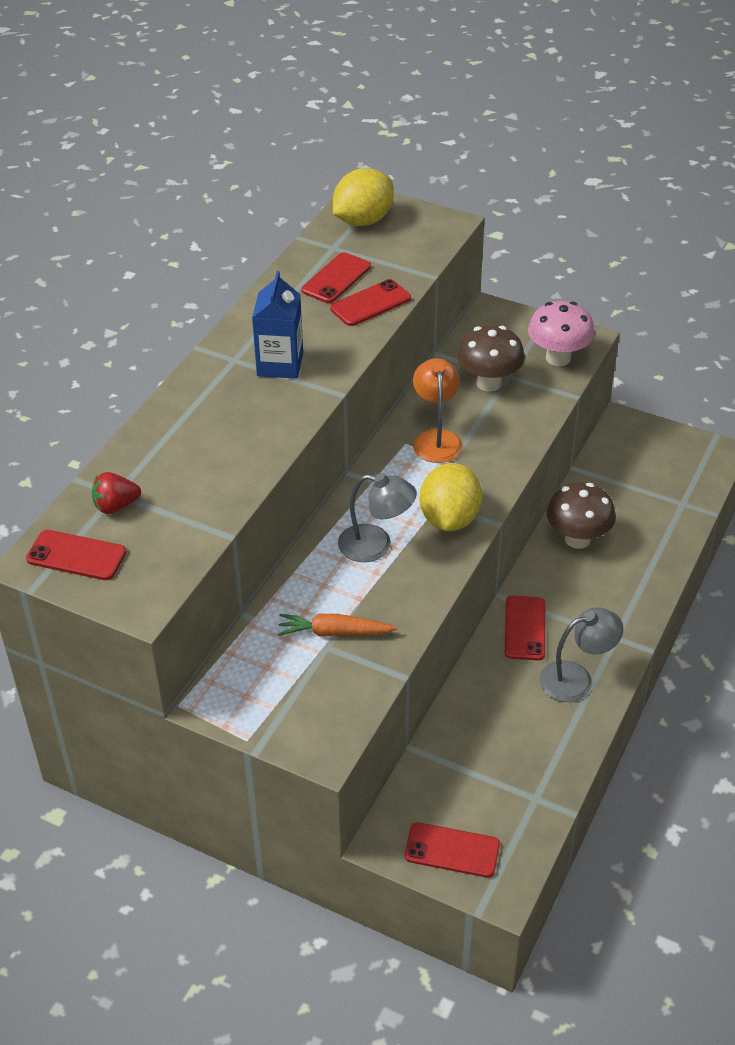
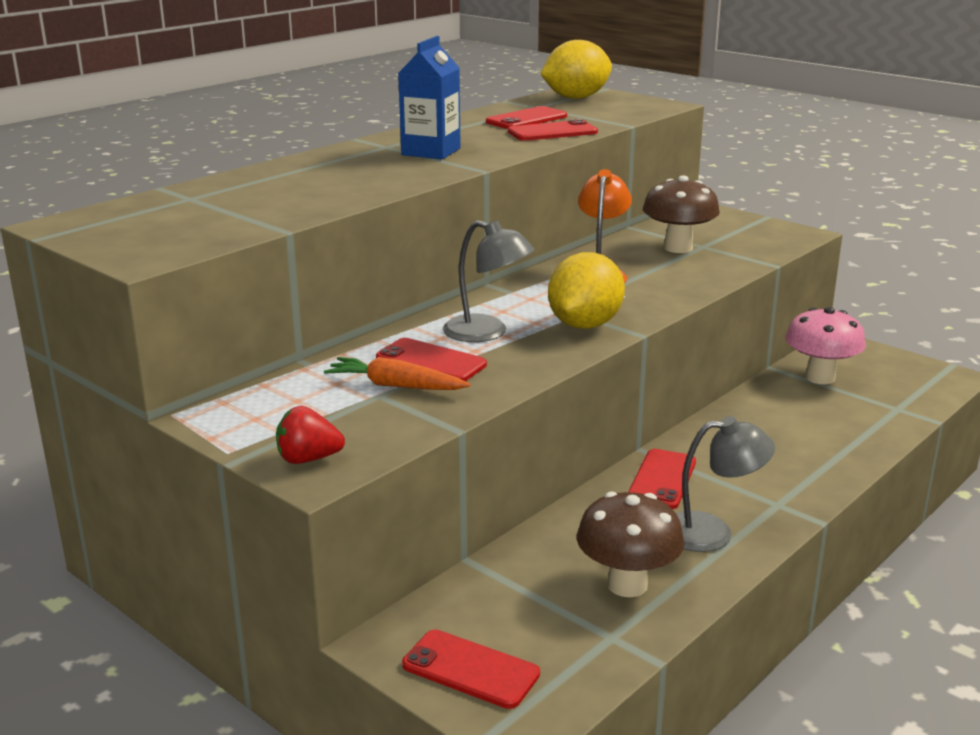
camera: 15 degrees right, 20 degrees down
red phone [26,530,126,580] -> red phone moved to [376,338,487,381]
red strawberry [92,472,141,514] -> red strawberry moved to [276,406,345,464]
pink mushroom [528,301,595,366] -> pink mushroom moved to [785,307,866,384]
brown mushroom [547,483,616,549] -> brown mushroom moved to [577,492,685,597]

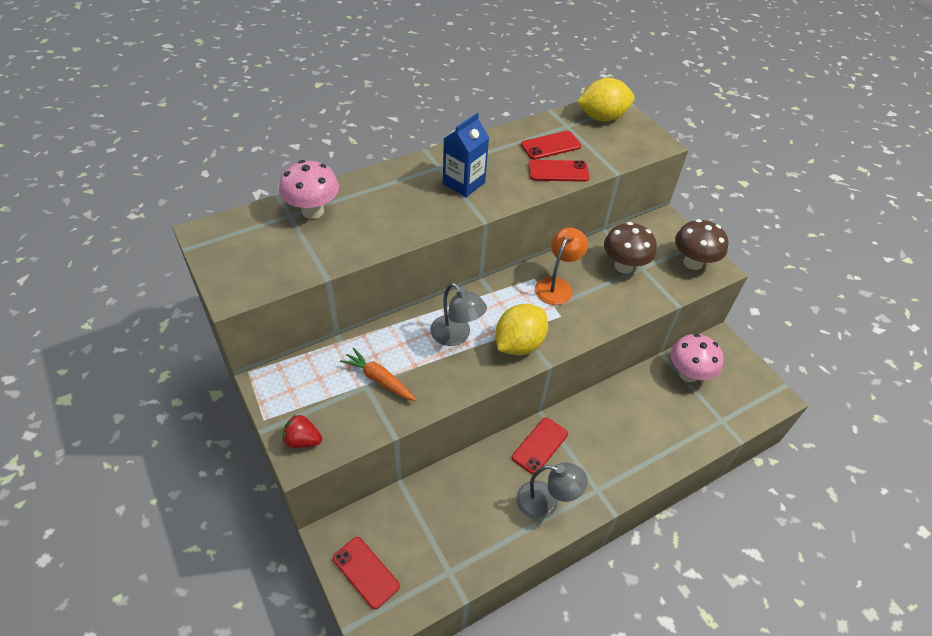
camera: 15 degrees right, 25 degrees up
red phone [376,338,487,381] -> none
brown mushroom [577,492,685,597] -> brown mushroom moved to [675,219,728,270]
none -> pink mushroom [279,160,339,219]

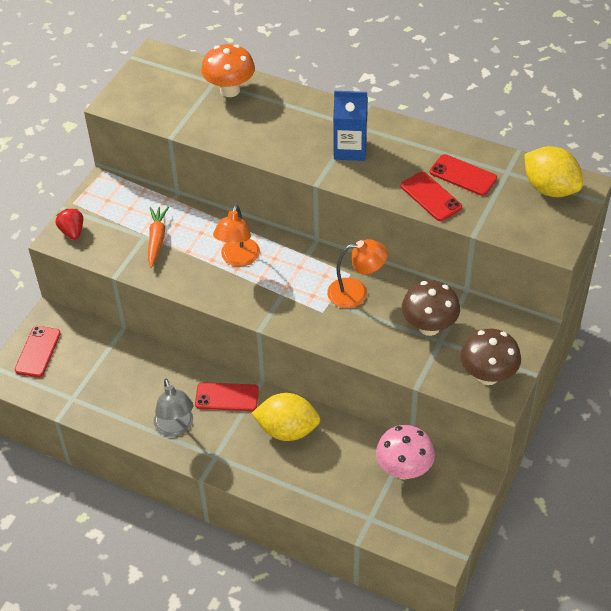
camera: 60 degrees right, 0 degrees up
pink mushroom [279,160,339,219] -> orange mushroom [201,44,255,97]
grey lamp [430,283,487,346] -> orange lamp [213,205,260,267]
yellow lemon [495,304,548,355] -> yellow lemon moved to [251,393,321,441]

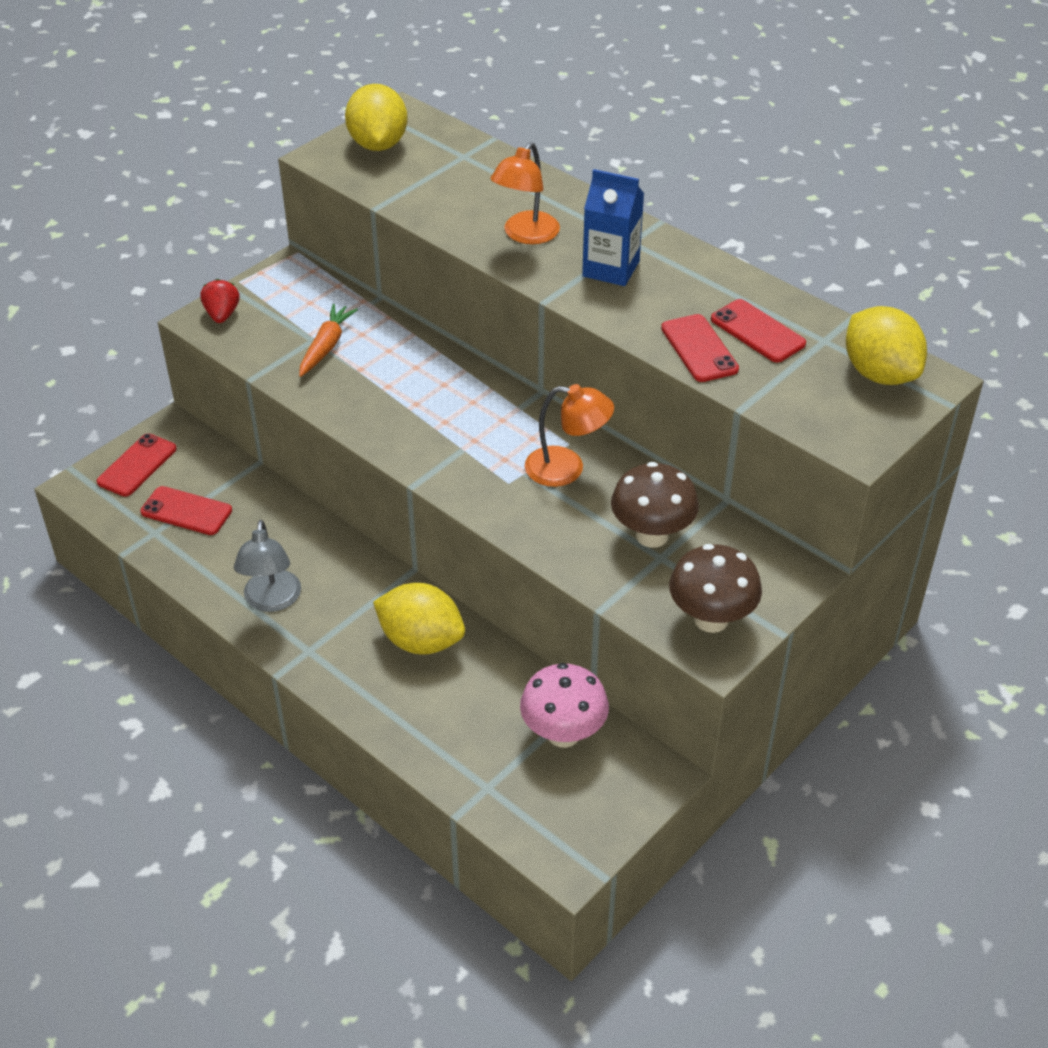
camera: 15 degrees right, 5 degrees down
red phone [195,382,259,411] -> red phone moved to [140,486,232,535]
orange mushroom [201,44,255,97] -> none
orange lamp [213,205,260,267] -> orange lamp moved to [490,142,560,244]
none -> yellow lemon [345,84,407,151]

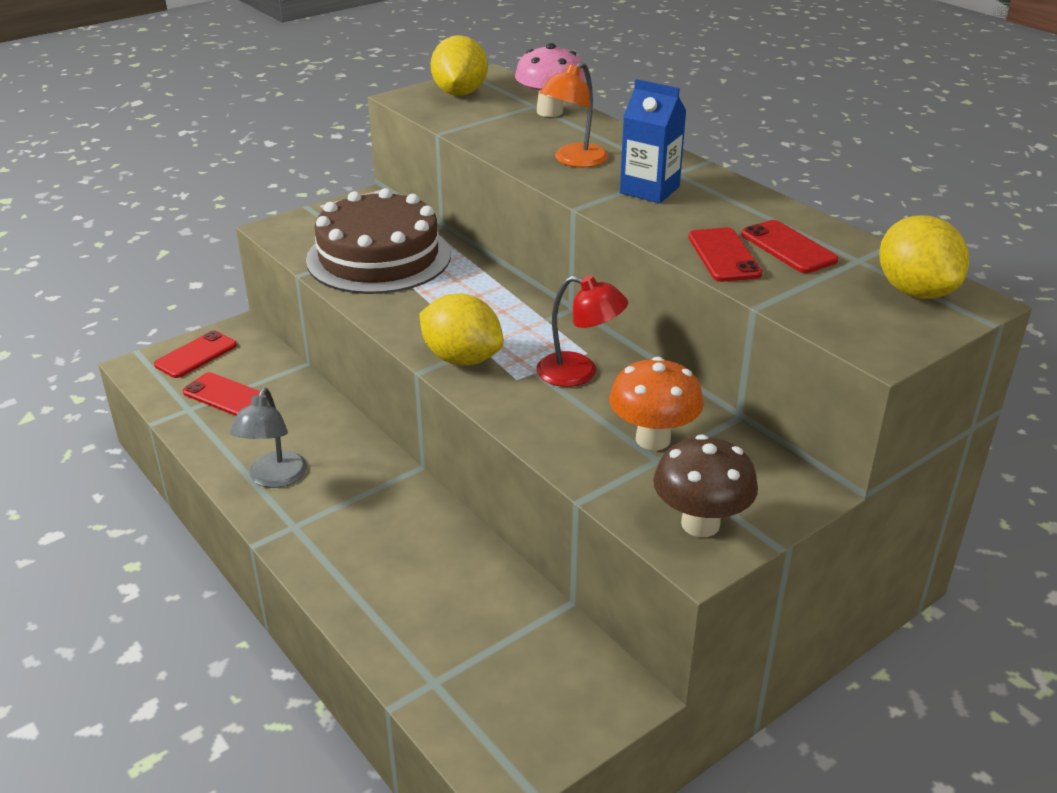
camera: 10 degrees right, 10 degrees down
red strawberry [200,279,239,323] -> none
orange carrot [299,304,358,377] -> brown cake [306,188,451,294]
yellow lemon [373,583,465,654] -> yellow lemon moved to [419,294,504,366]
pink mushroom [520,663,609,748] -> pink mushroom moved to [515,43,586,117]
orange lamp [525,384,614,487] -> red lamp [536,275,628,387]
brown mushroom [611,462,699,548] -> orange mushroom [609,357,704,451]

